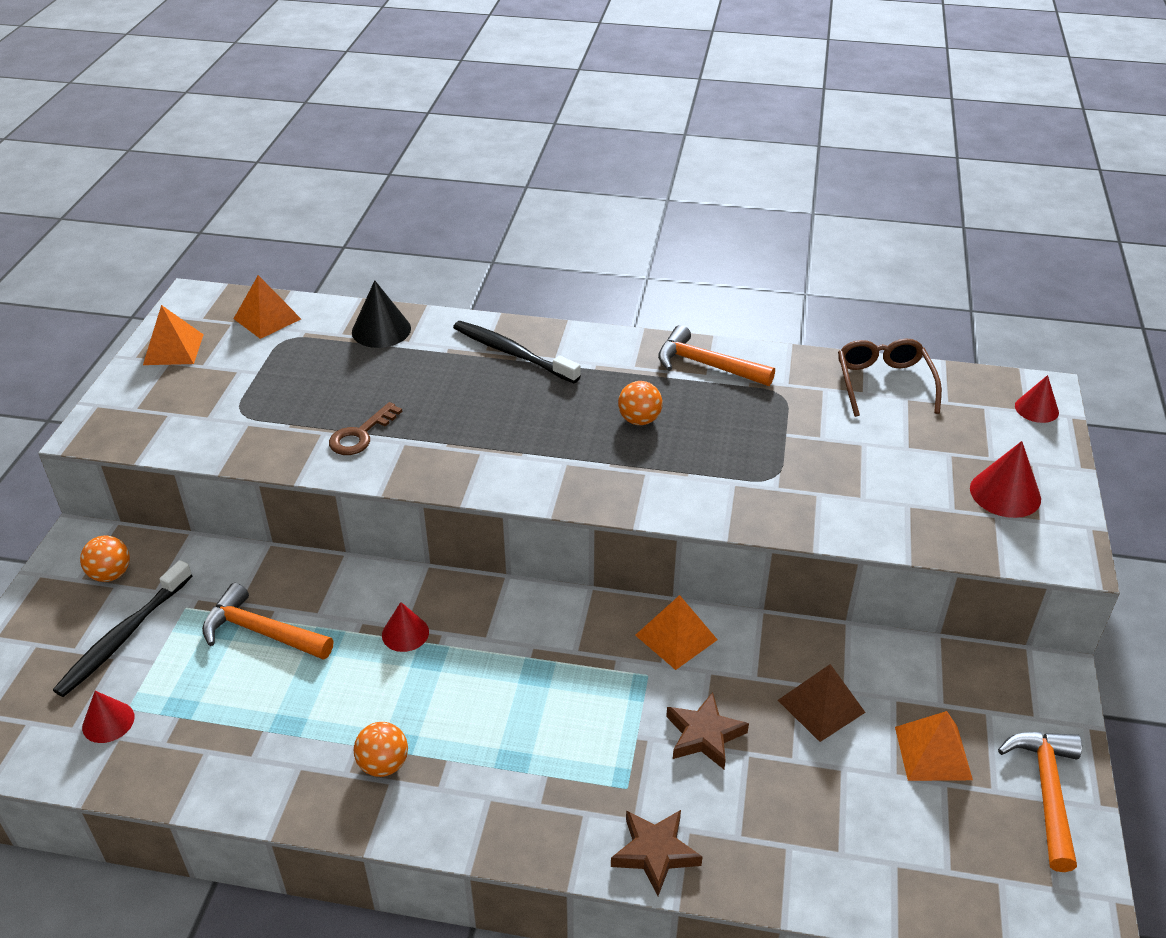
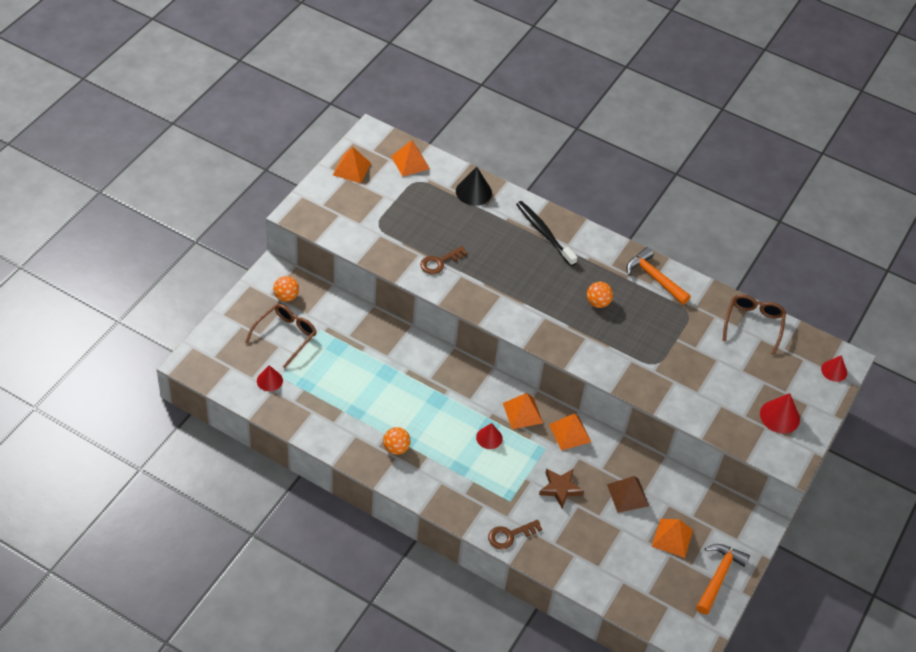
camera: 15 degrees right, 10 degrees up
black toothbrush [53,560,192,697] -> brown glasses [245,304,317,368]
orange hammer [202,583,334,660] -> none
red cone [382,602,429,652] -> red cone moved to [476,423,503,449]
brown star [611,810,703,896] -> brown key [488,520,542,549]
none -> orange pyramid [503,393,543,429]

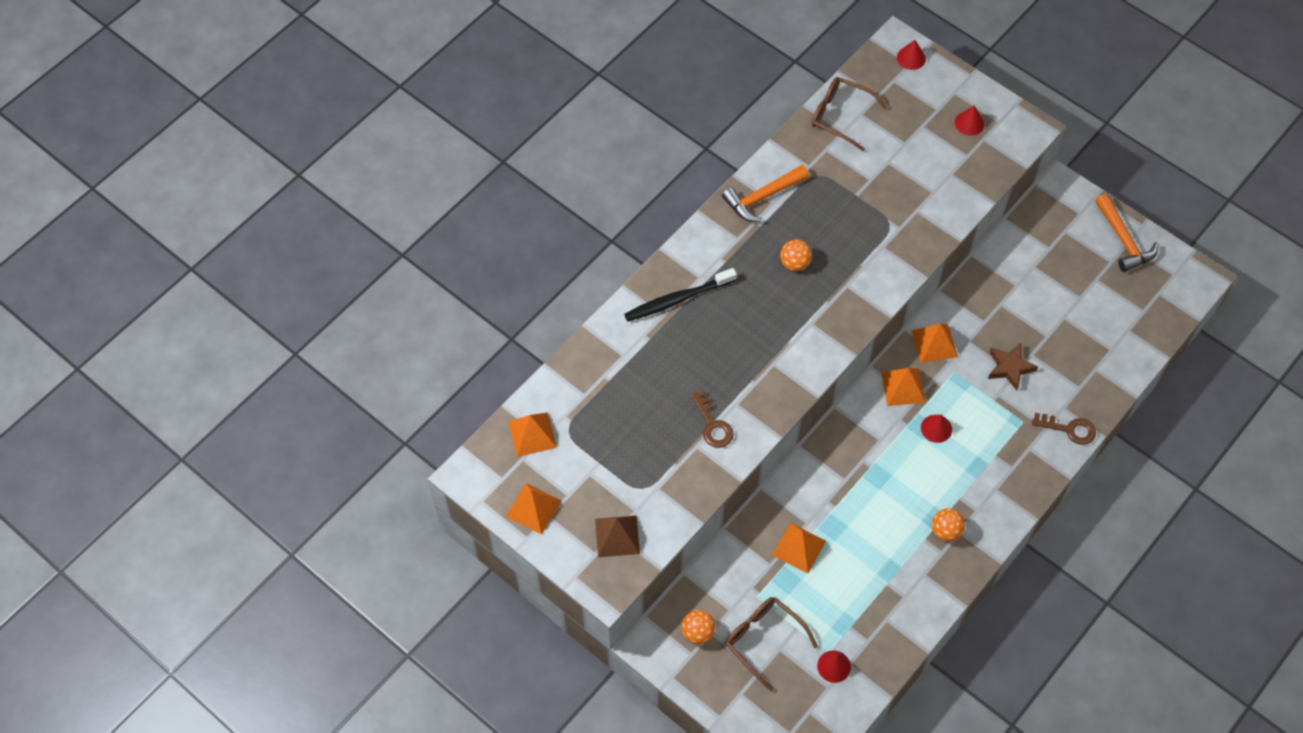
camera: 75 degrees left, 10 degrees up
black cone [456,167,492,206] -> none
brown key [488,520,542,549] -> brown key turned 60 degrees counterclockwise [1032,413,1096,445]
brown pyramid [607,476,649,513] -> brown pyramid moved to [595,515,640,557]
orange pyramid [652,519,693,558] -> orange pyramid moved to [772,523,826,574]
orange hammer [696,544,750,615] -> orange hammer turned 150 degrees counterclockwise [1095,194,1158,272]
red cone [760,393,800,433] -> red cone [955,106,984,136], size x0.67

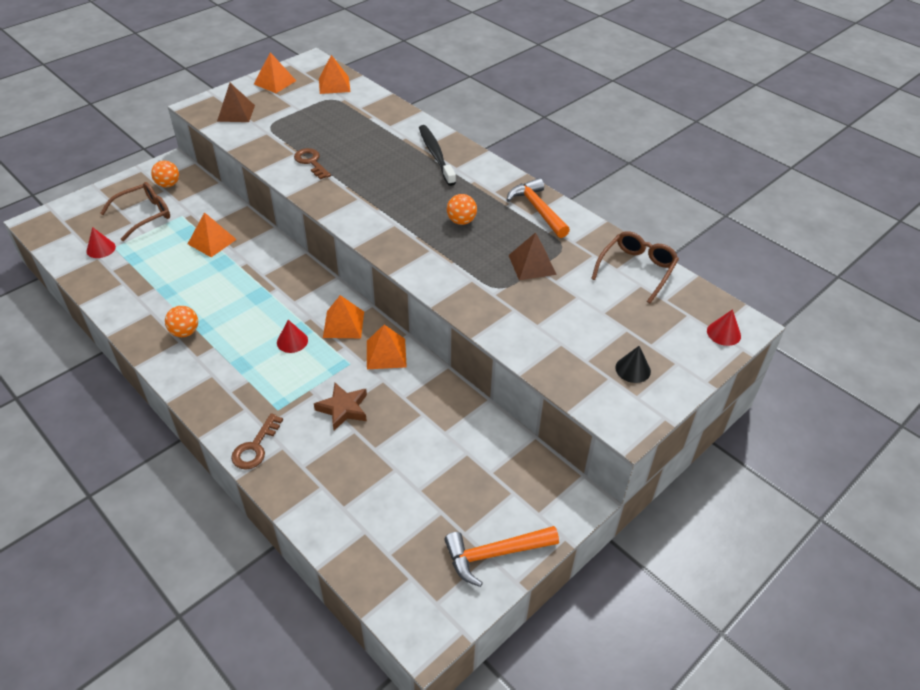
camera: 95 degrees right, 15 degrees down
brown key [691,390,734,448] -> brown key turned 75 degrees clockwise [294,148,331,180]
red cone [955,106,984,136] -> black cone [615,346,651,383]
none -> brown pyramid [508,232,557,280]

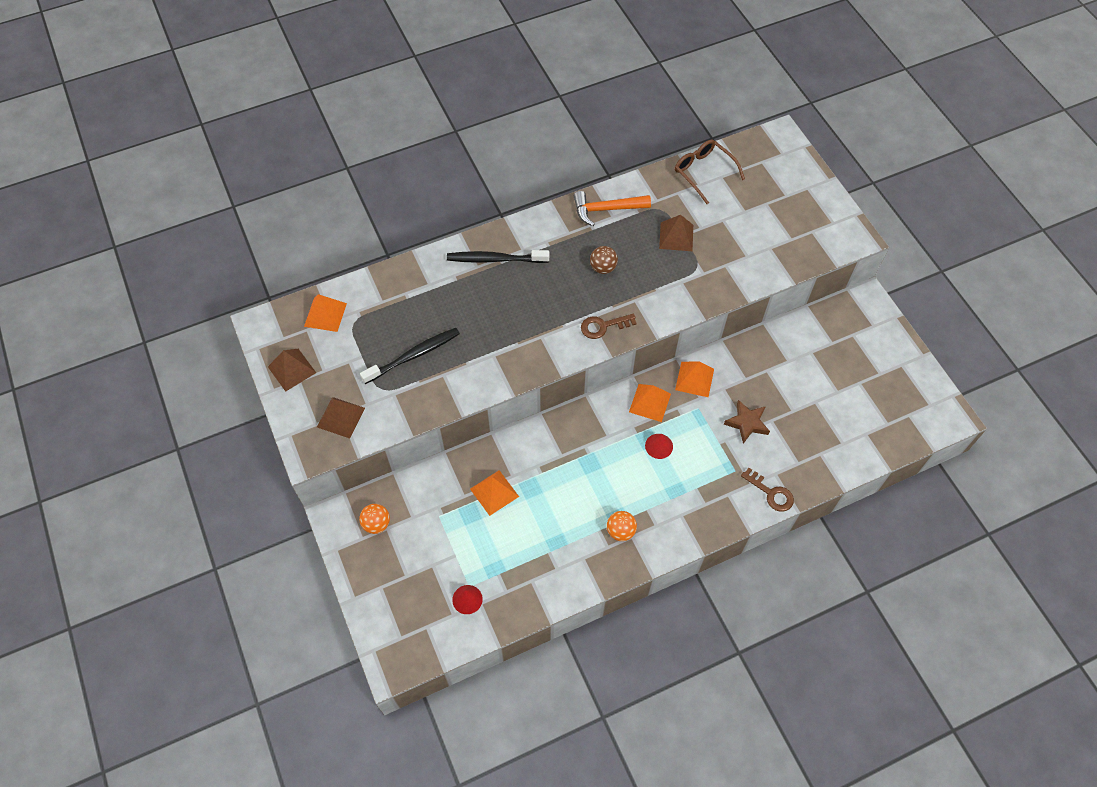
camera: 70 degrees left, 15 degrees up
brown glasses [100,182,170,241] -> none
orange pyramid [254,52,296,93] -> brown pyramid [268,349,316,392]
brown key [294,148,331,180] -> brown key moved to [581,314,637,339]
orange hammer [444,526,559,587] -> none
orange ball [447,194,477,225] -> brown ball [590,246,618,274]
black cone [615,346,651,383] -> none
red cone [707,309,741,346] -> none
none -> black toothbrush [360,328,460,384]

